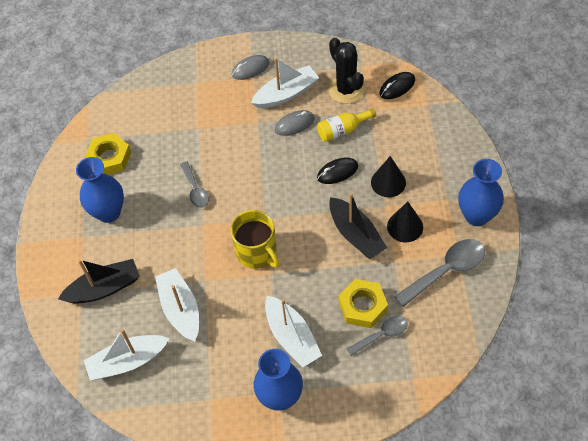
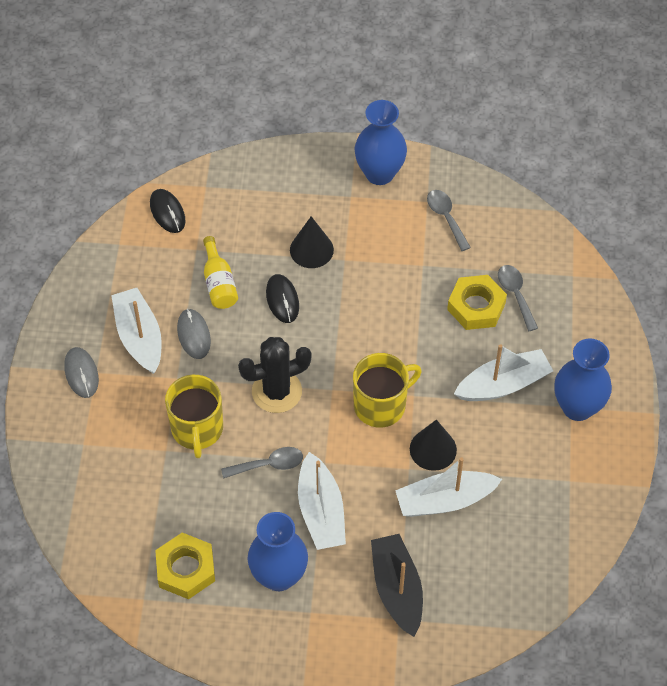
camera: 85 degrees left, 0 degrees up
white boat [84,329,170,381] -> white boat moved to [298,452,346,550]
black cactus [329,38,364,104] -> black cactus moved to [238,337,312,413]
black boat [329,193,387,259] -> none
black cone [387,202,423,243] -> black cone moved to [410,420,457,471]
grey spoon [394,239,485,307] -> grey spoon [427,190,471,251], size x0.61
none -> yellow mug [165,375,223,458]

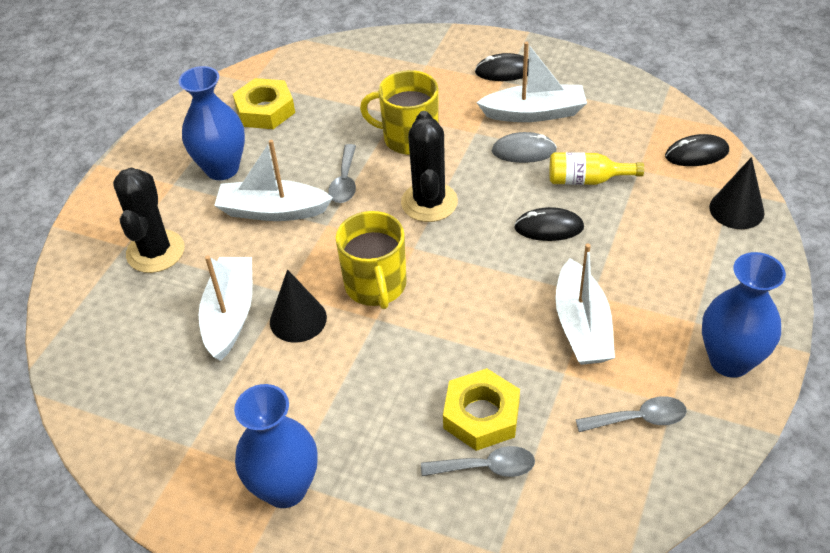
camera: 110 degrees right, 10 degrees down
grey mouse [64,347,99,398] -> black mouse [475,53,529,81]
black cone [290,216,334,268] -> black cone moved to [709,157,765,229]
black boat [371,534,423,637] -> black cactus [113,168,184,273]
white boat [454,344,553,401] -> white boat moved to [555,244,615,365]

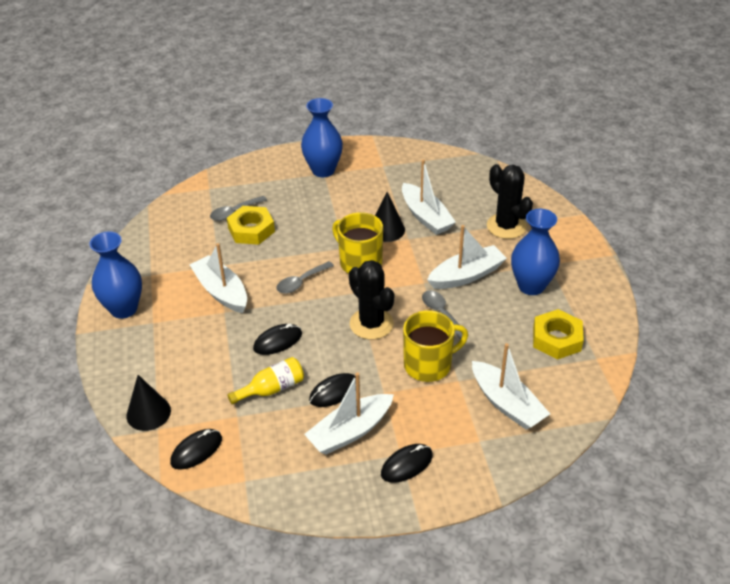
camera: 145 degrees right, 5 degrees down
grey mouse [492,132,557,163] -> black mouse [309,373,356,407]
grey spoon [576,396,687,432] -> grey spoon moved to [277,261,334,294]
none -> white boat [472,343,550,430]

